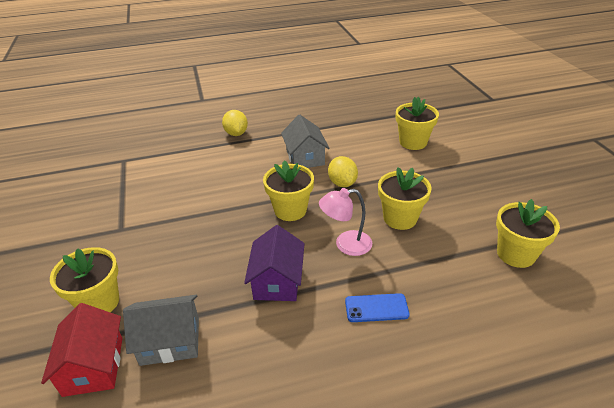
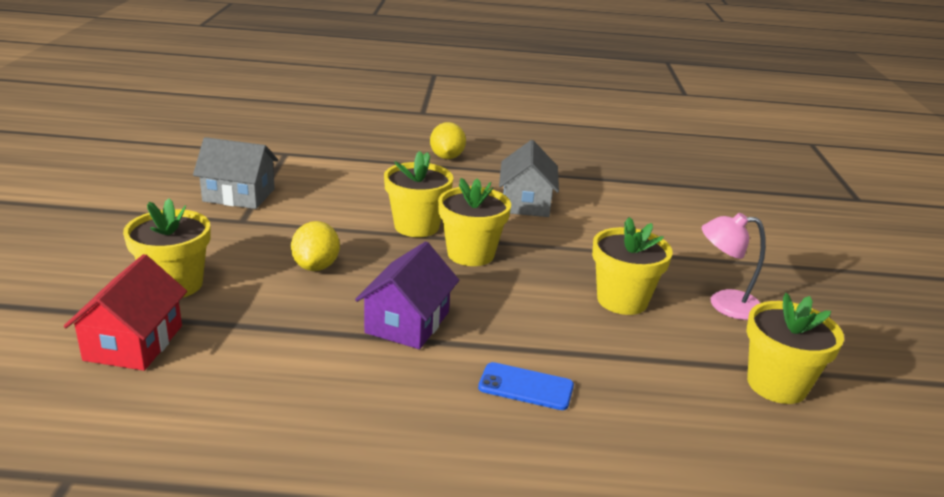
camera: 15 degrees right, 10 degrees down
grey house [123,295,199,366] -> grey house moved to [193,137,278,209]
pink lamp [319,188,372,256] -> pink lamp moved to [702,213,766,320]
yellow lemon [328,156,358,187] -> yellow lemon moved to [291,221,340,271]
yellow flower pot [396,97,439,150] -> yellow flower pot moved to [384,151,453,237]

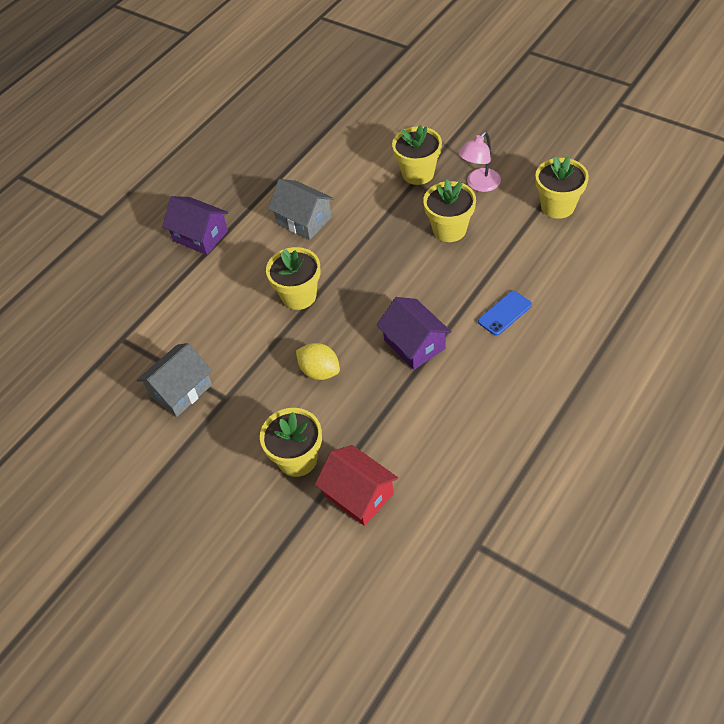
camera: 50 degrees left, 25 degrees up
yellow lemon [430,122,466,159] -> purple house [162,196,228,255]
yellow flower pot [438,178,511,266] -> yellow flower pot moved to [392,125,442,185]

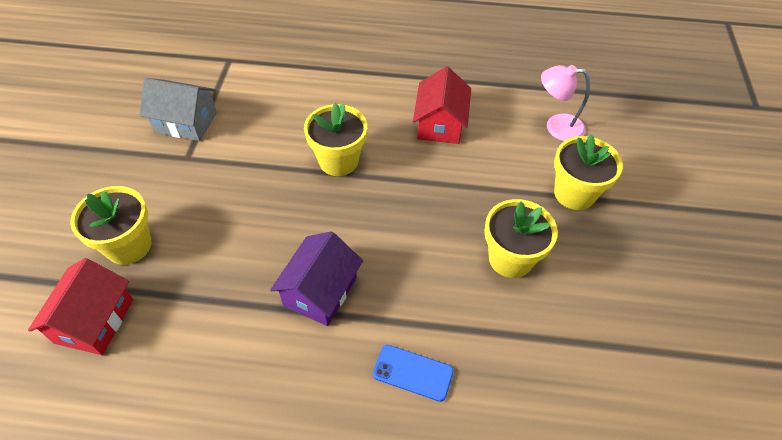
camera: 55 degrees right, 0 degrees up
purple house [162,196,228,255] -> none
grey house [268,179,334,240] -> red house [413,66,471,144]
yellow lemon [296,343,340,380] -> none
pink lamp [459,132,501,192] -> pink lamp moved to [541,65,590,141]
yellow flower pot [535,156,589,219] -> none

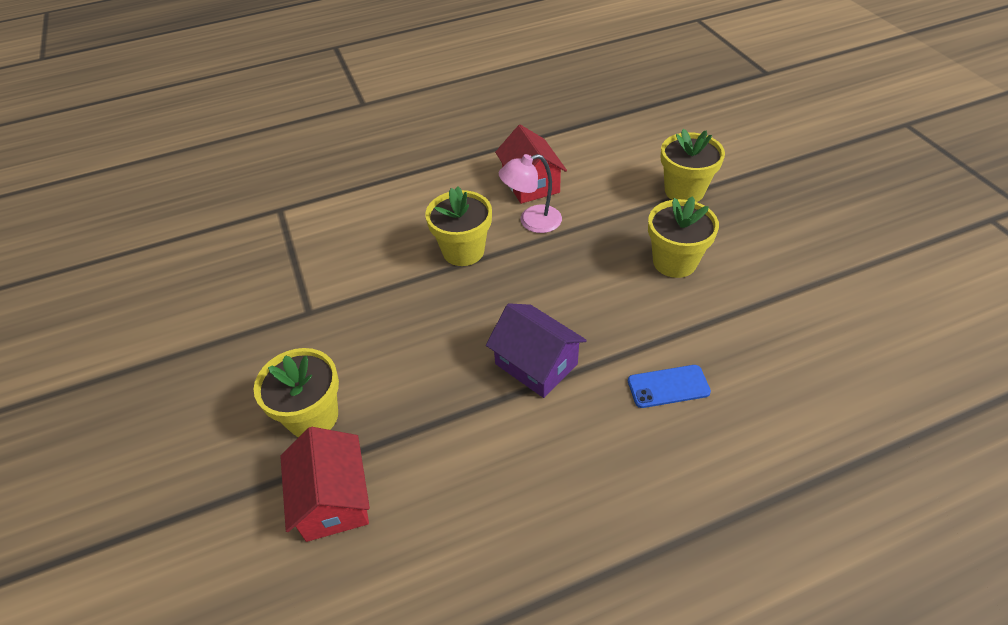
camera: 25 degrees left, 5 degrees down
grey house [140,78,217,141] -> none
purple house [270,231,363,326] -> purple house turned 45 degrees counterclockwise [486,303,587,398]
pink lamp [541,65,590,141] -> pink lamp moved to [499,154,562,233]

